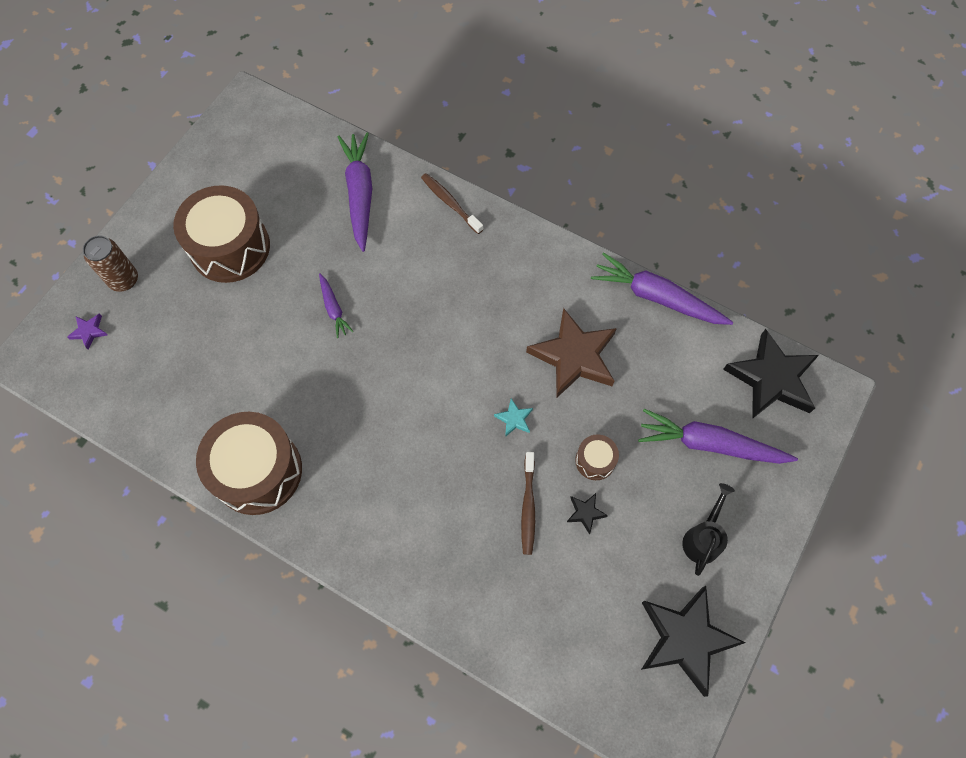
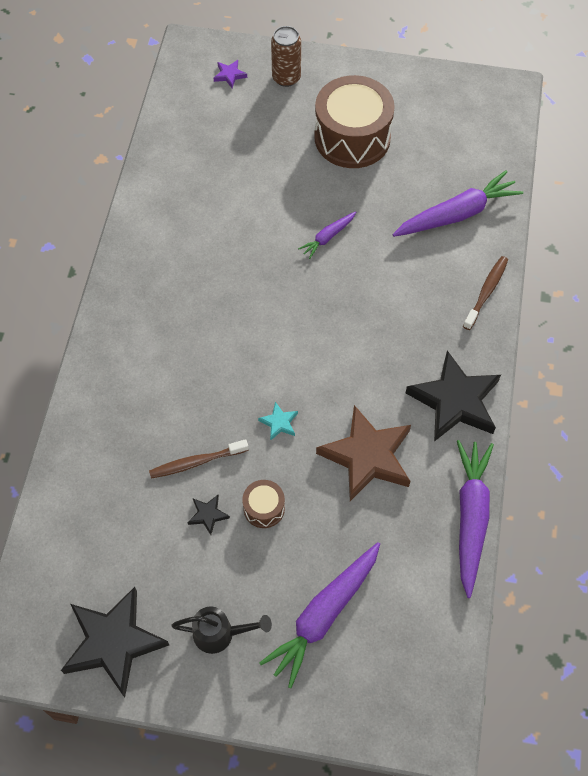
camera: 70 degrees right, 5 degrees down
brown drum [196,412,302,515] -> none
purple carrot [638,409,798,464] -> purple carrot turned 135 degrees counterclockwise [259,542,380,688]
black star [723,329,819,419] -> black star moved to [406,350,501,441]

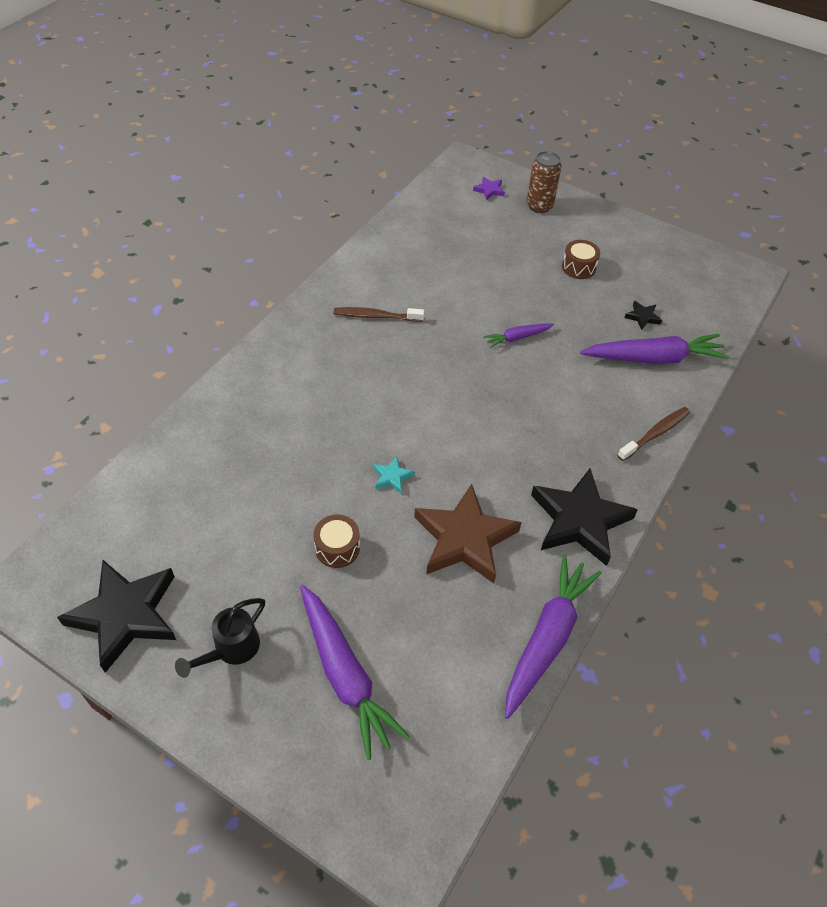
camera: 20 degrees right, 10 degrees down
brown toothbrush [149,439,249,479] -> brown toothbrush moved to [334,307,425,322]
black watering can [171,606,272,654] -> black watering can turned 105 degrees clockwise [175,598,265,678]
black star [187,495,230,535] -> black star moved to [624,301,662,330]
purple carrot [259,542,380,688] -> purple carrot turned 90 degrees counterclockwise [300,585,410,760]
brown drum [314,75,395,168] -> brown drum [562,240,600,279], size x0.45

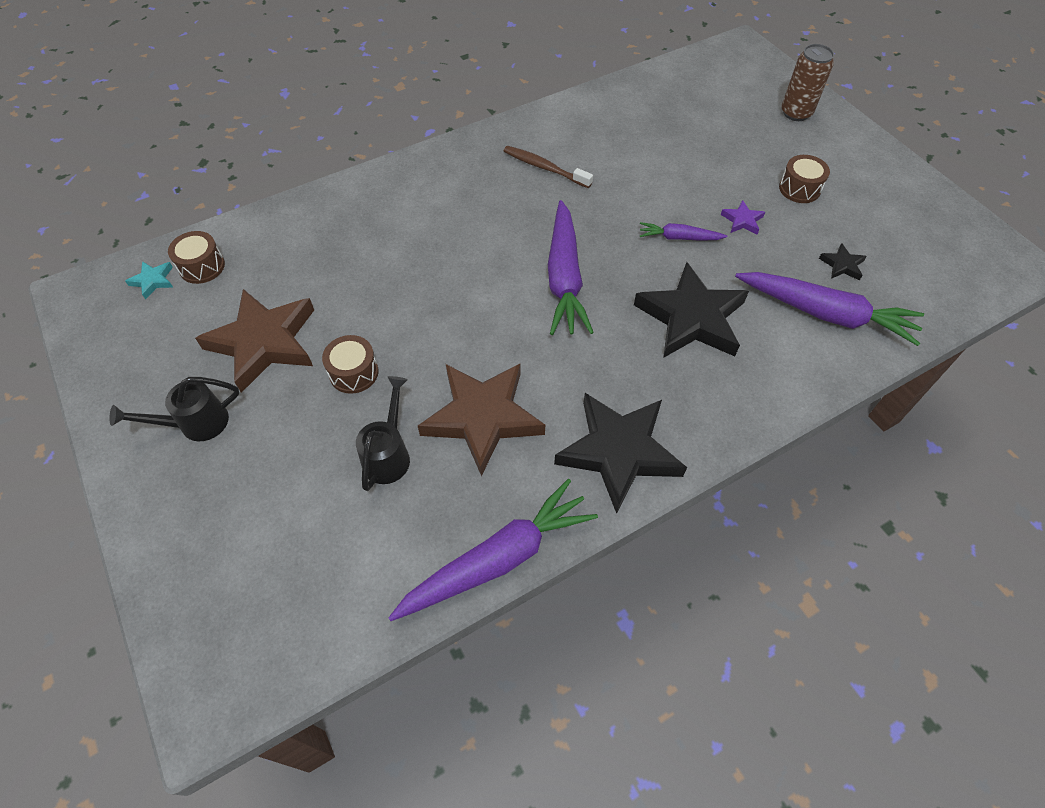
camera: 30 degrees right, 5 degrees up
black star [57,560,176,673] -> black star moved to [634,262,749,358]
purple carrot [300,585,410,760] -> purple carrot moved to [548,200,594,335]
turquoise star [373,456,415,494] -> turquoise star moved to [125,261,173,299]
purple star [473,177,505,200] -> purple star moved to [721,200,765,235]
brown toothbrush [617,407,690,461] -> none
none -> brown drum [168,231,225,284]
none -> brown star [195,289,314,393]
none -> black watering can [356,376,410,491]

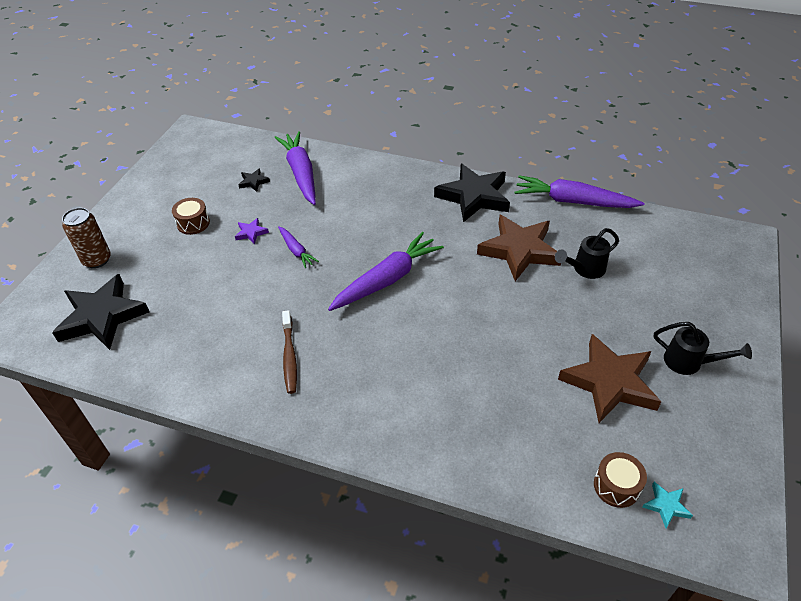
camera: 130 degrees left, 10 degrees down
brown drum [322,335,379,394] -> none
black star [634,262,749,358] -> black star moved to [52,274,149,350]

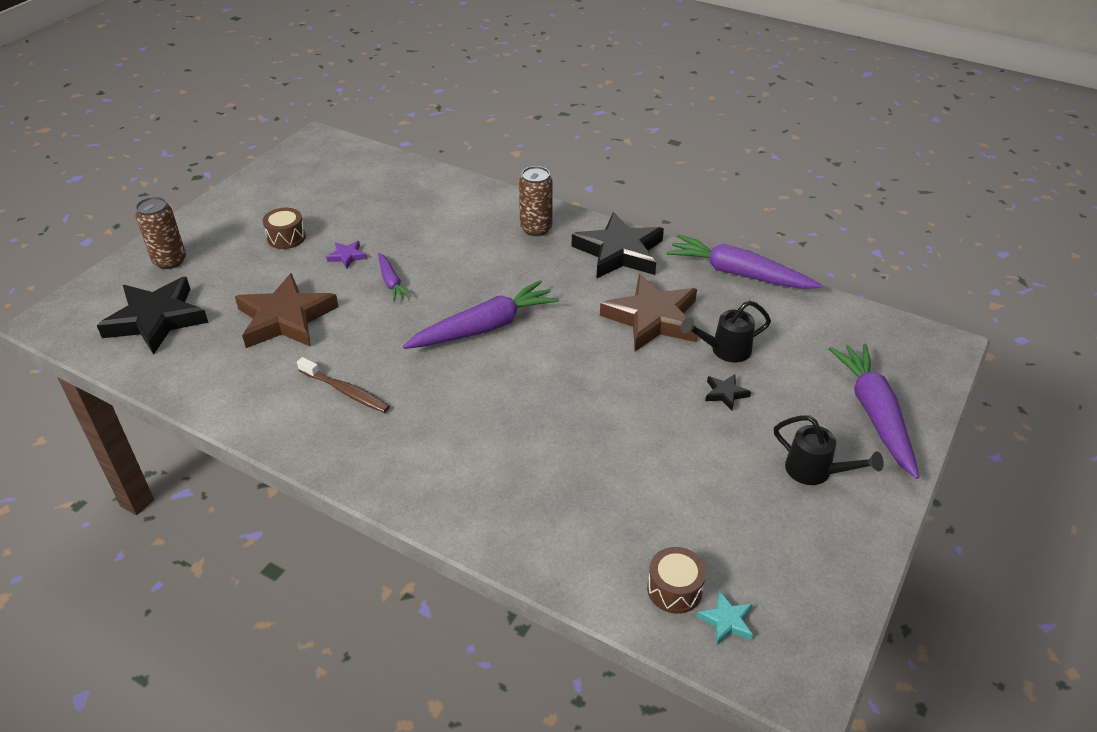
camera: 10 degrees right, 5 degrees down
black star [238,168,270,192] -> black star moved to [705,374,751,411]
purple carrot [274,131,316,205] -> purple carrot moved to [828,344,919,479]
brown toothbrush [282,310,297,394] -> brown toothbrush turned 60 degrees counterclockwise [297,357,390,413]
brown star [558,334,661,423] -> brown star moved to [235,273,339,348]
none -> brown can [519,166,553,236]

